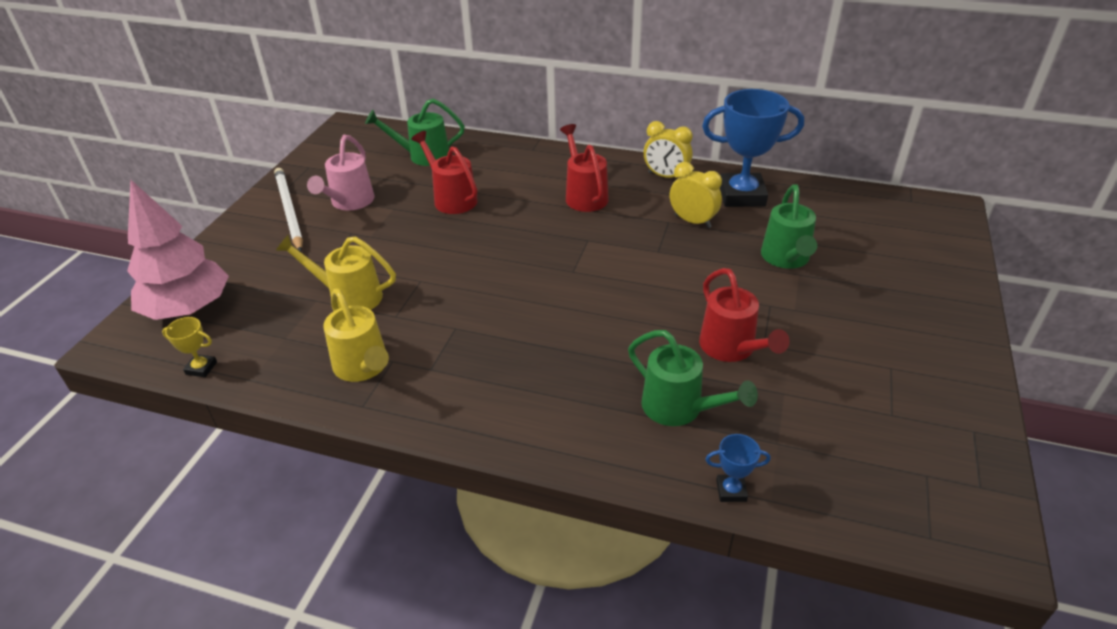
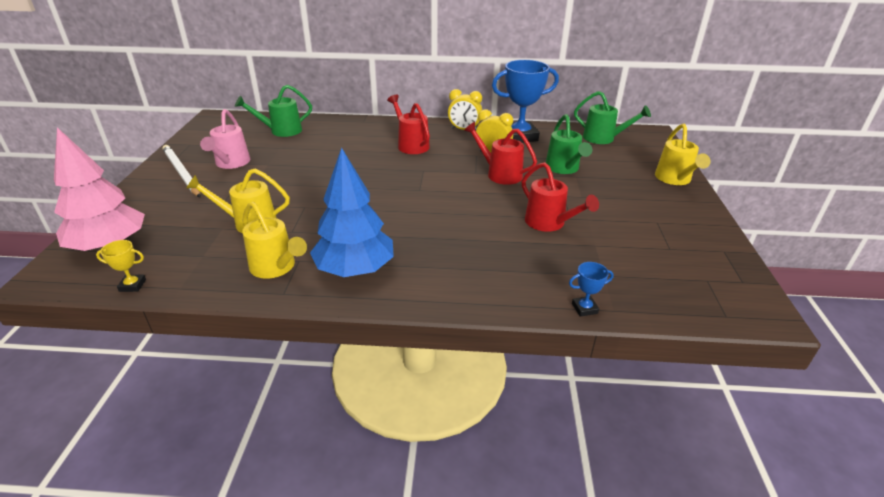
camera: 15 degrees left, 5 degrees down
red watering can [411,131,478,214] -> red watering can moved to [464,122,537,185]
green watering can [628,330,758,426] -> green watering can moved to [574,91,651,144]
none -> blue tree [310,148,394,277]
none -> yellow watering can [655,124,711,185]

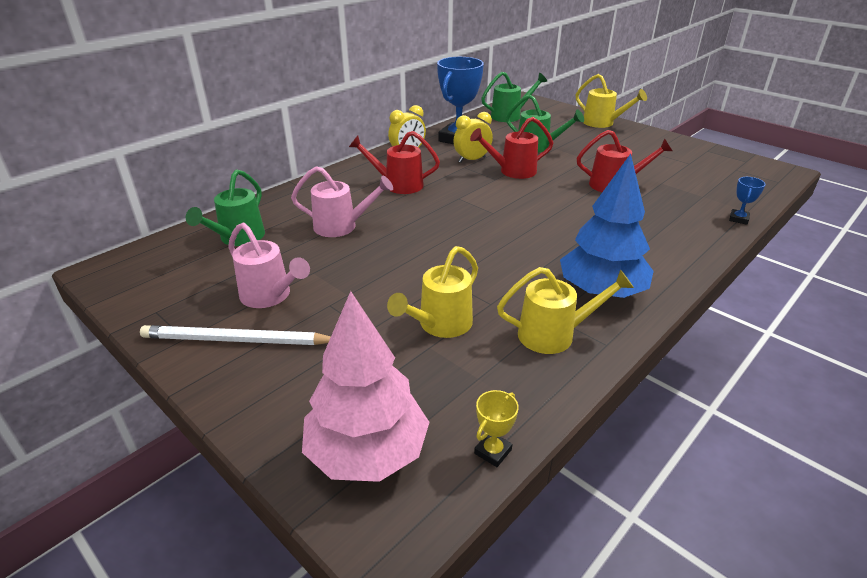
camera: 50 degrees left, 0 degrees up
none -> pink watering can [291,166,393,237]

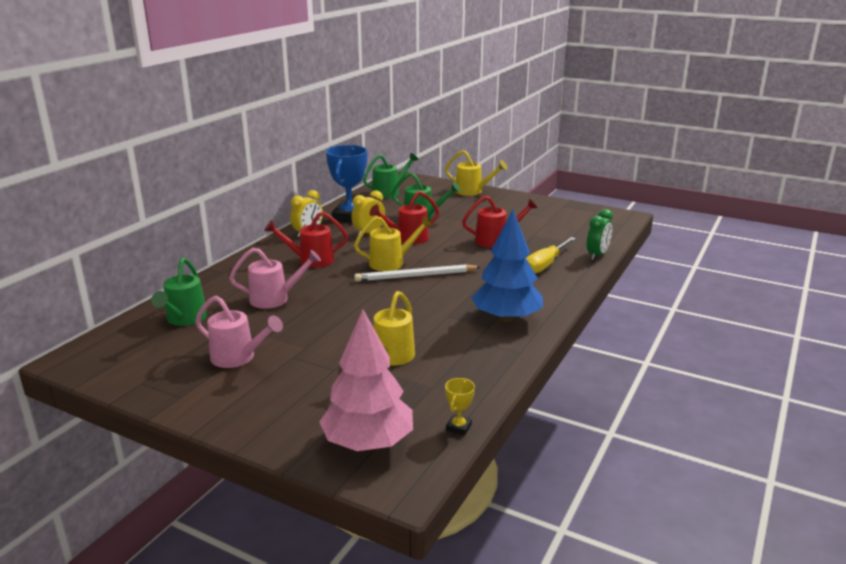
camera: 15 degrees left, 10 degrees down
white pencil [140,325,331,345] -> white pencil moved to [354,264,480,282]
yellow watering can [497,267,634,354] -> yellow watering can moved to [354,216,433,271]
blue trophy [729,177,766,225] -> green clock [587,209,613,260]
none -> yellow screwdriver [526,237,576,273]

